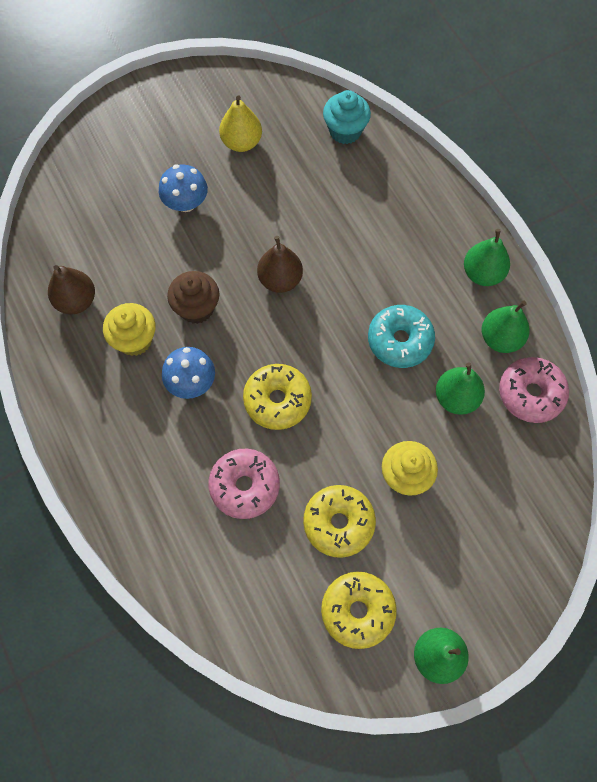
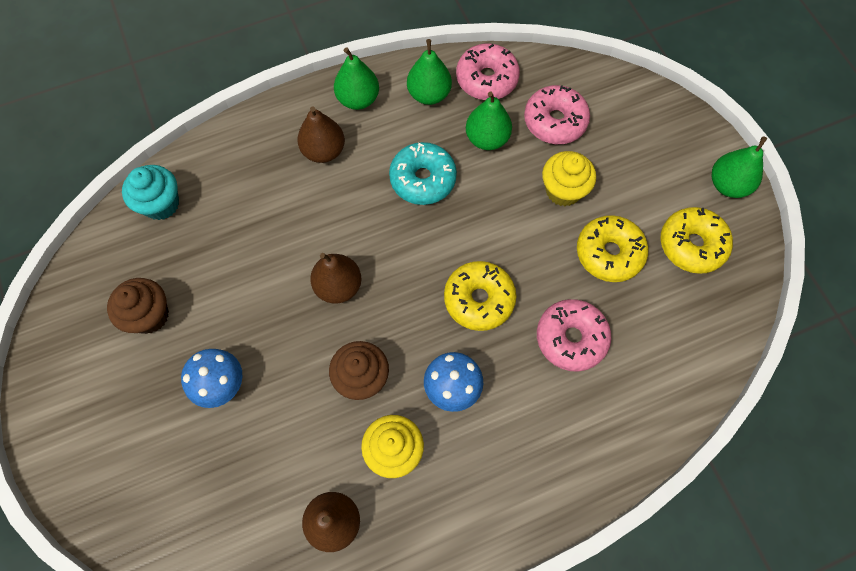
camera: 85 degrees left, 0 degrees up
yellow pear [219,95,262,152] -> brown cupcake [107,278,169,334]
none -> brown pear [297,106,345,163]
none -> pink donut [524,85,590,144]

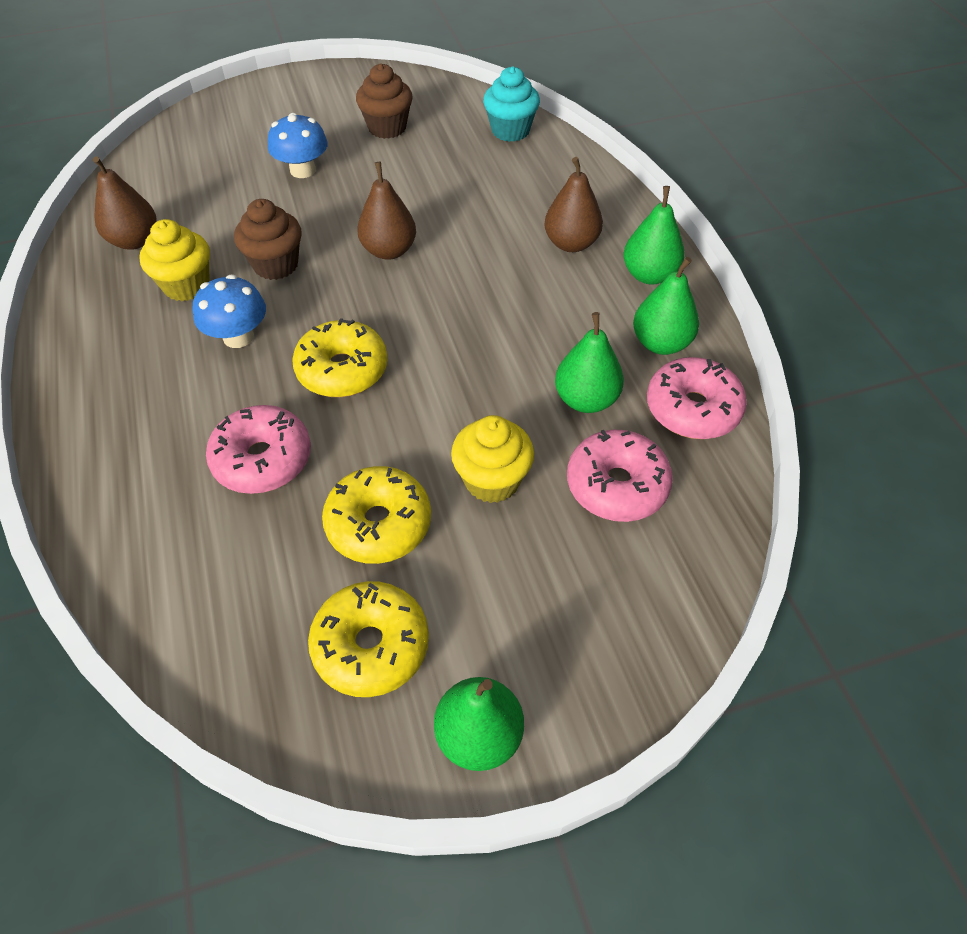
camera: 95 degrees right, 15 degrees down
turquoise donut [389,142,457,205] -> none

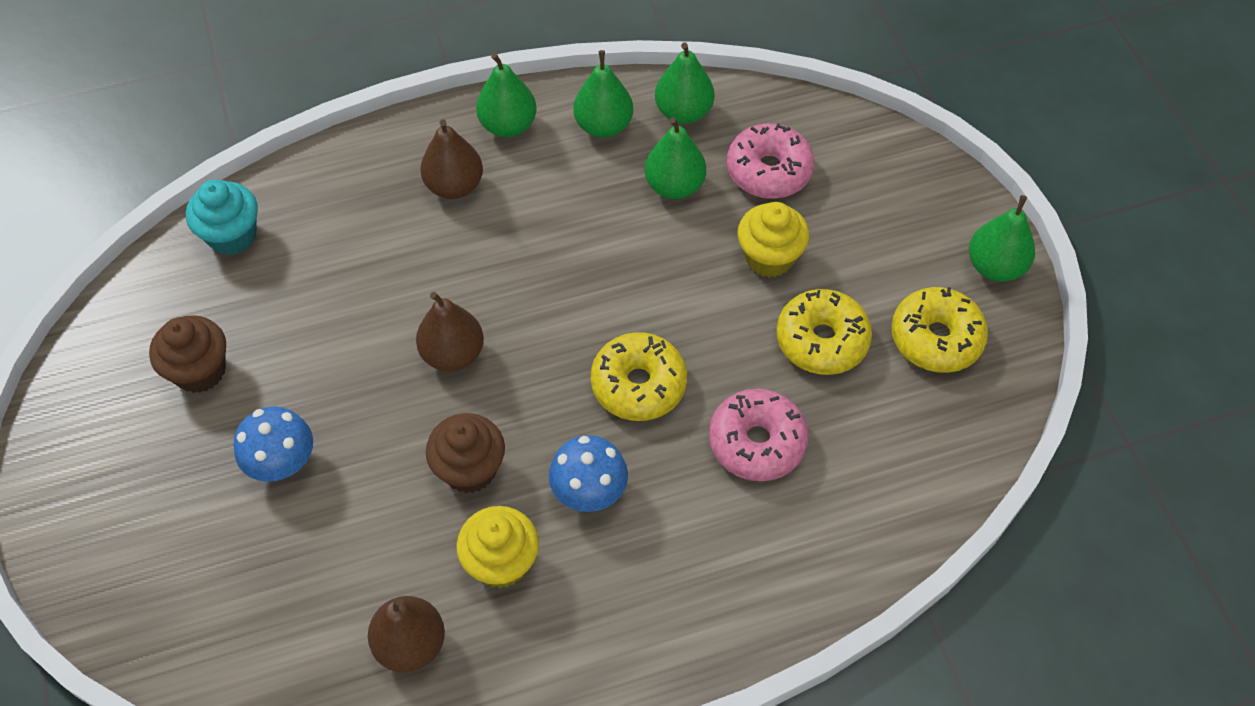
camera: 90 degrees left, 5 degrees up
pink donut [647,357,747,439] -> green pear [655,42,715,124]

